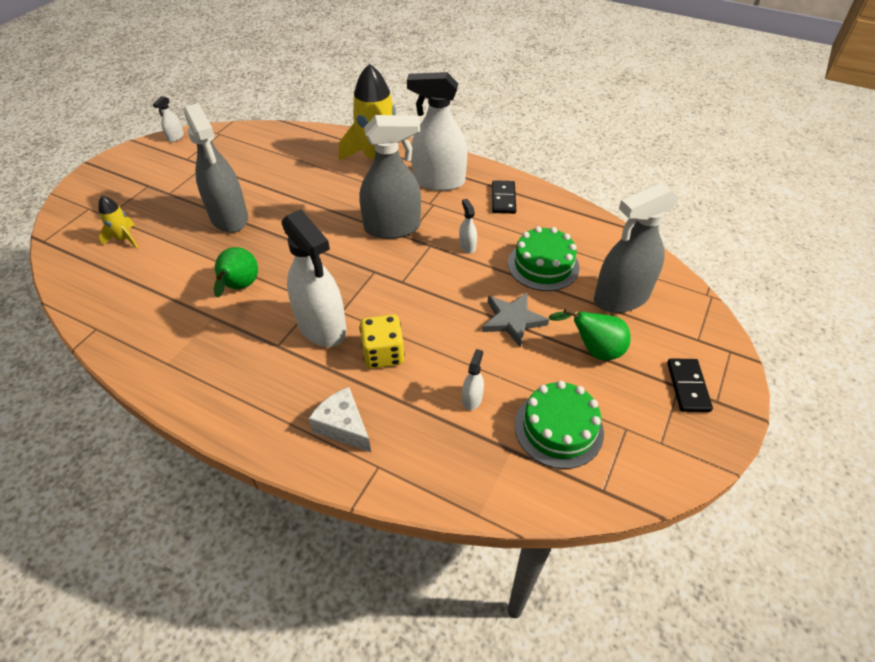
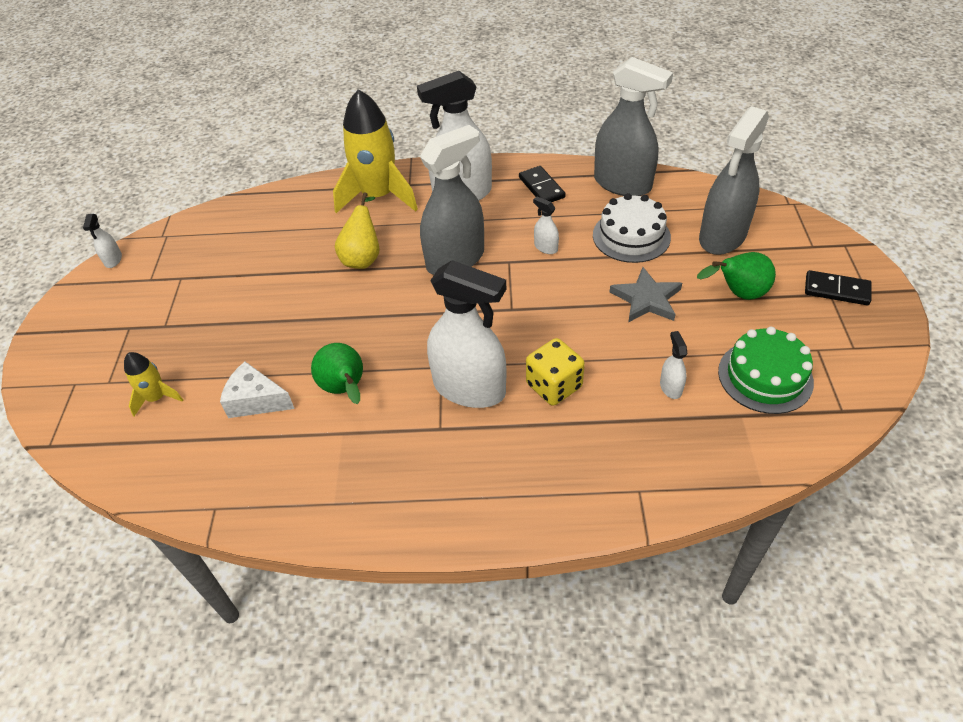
camera: 25 degrees left, 0 degrees up
grey spray bottle [184,103,248,233] -> grey spray bottle moved to [594,57,673,196]
white cheese [308,387,371,452] -> white cheese moved to [220,361,295,418]
green cake [508,226,579,291] -> white cake [593,193,671,263]
black domino [667,358,713,412] -> black domino turned 45 degrees counterclockwise [805,270,871,305]
none -> yellow pear [335,192,380,269]

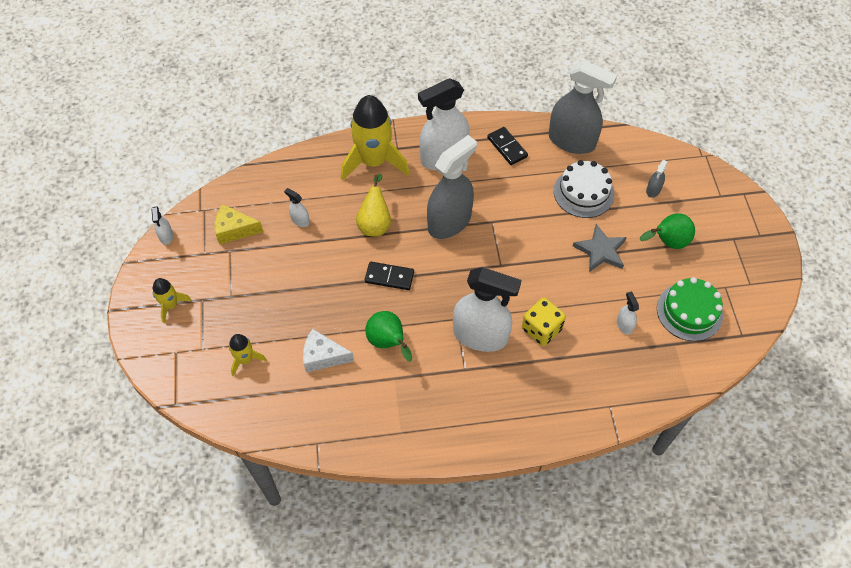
camera: 10 degrees left, 10 degrees up
white spray bottle [533,196,559,254] -> white spray bottle moved to [284,188,310,227]
grey spray bottle [699,106,769,255] -> grey spray bottle [646,160,668,198], size x0.41
black domino [805,270,871,305] -> black domino moved to [365,262,414,290]
none -> yellow rocket [153,278,192,323]
none -> yellow cheese [215,204,263,245]

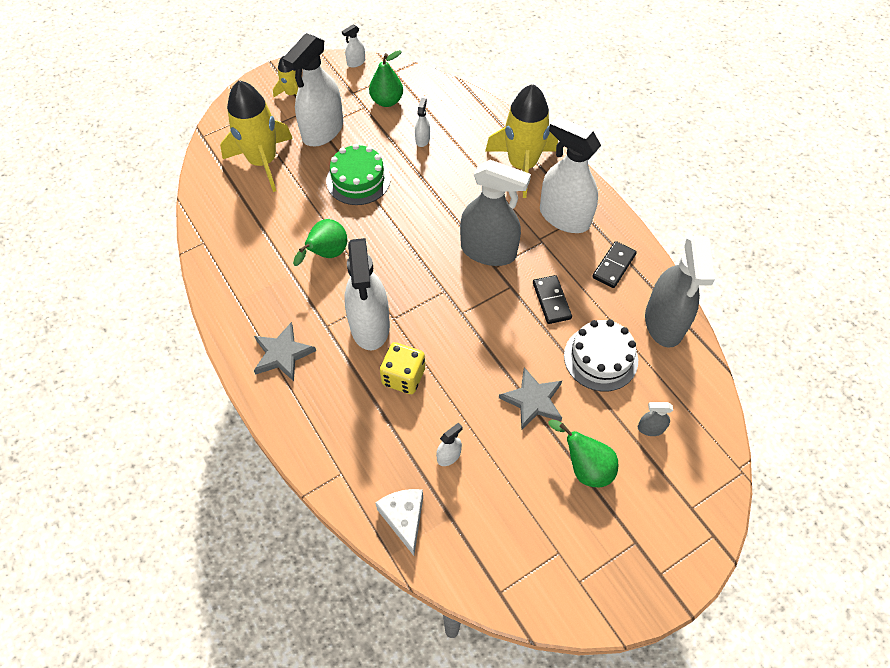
camera: 65 degrees right, 0 degrees up
yellow cheese [215,204,263,245] -> green pear [369,50,403,107]
yellow rocket [229,334,267,376] -> yellow rocket [220,80,293,192], size x2.08
white cheese [303,329,354,372] -> white cheese moved to [375,489,423,556]
yellow pear [356,174,391,236] -> none
black domino [365,262,414,290] -> black domino moved to [533,275,572,324]
green cake [657,277,723,341] -> green cake moved to [326,144,391,205]
none -> grey star [254,322,316,381]
none -> white spray bottle [283,33,344,147]

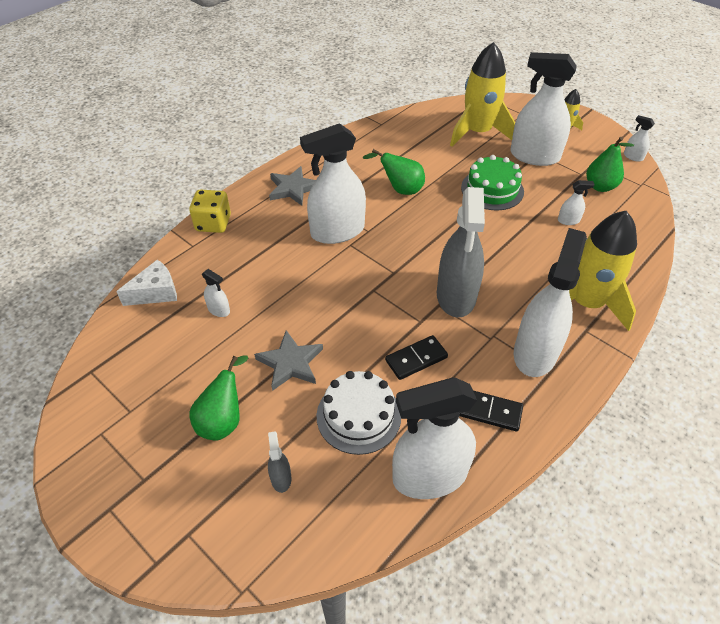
camera: 75 degrees right, 10 degrees down
yellow dice [380,342,425,394] -> yellow dice moved to [189,189,231,233]
grey spray bottle [645,236,715,348] -> white spray bottle [392,377,477,499]

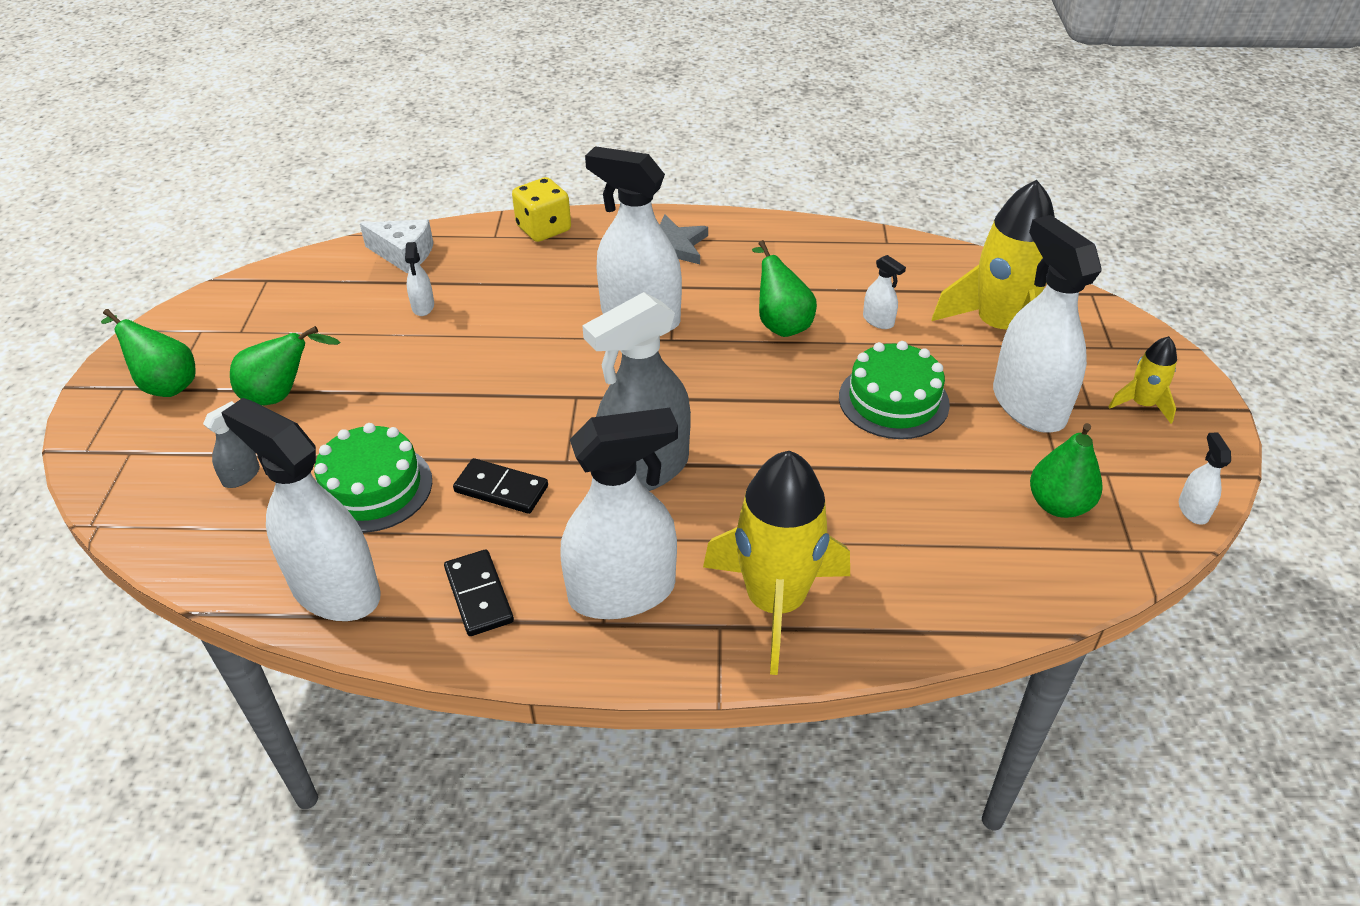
camera: 50 degrees right, 5 degrees down
grey star [254,330,323,391] -> none
white cake [316,371,401,455] -> green cake [314,423,432,533]
white spray bottle [558,180,595,225] -> white spray bottle moved to [863,255,906,329]
none -> green pear [101,309,196,397]

